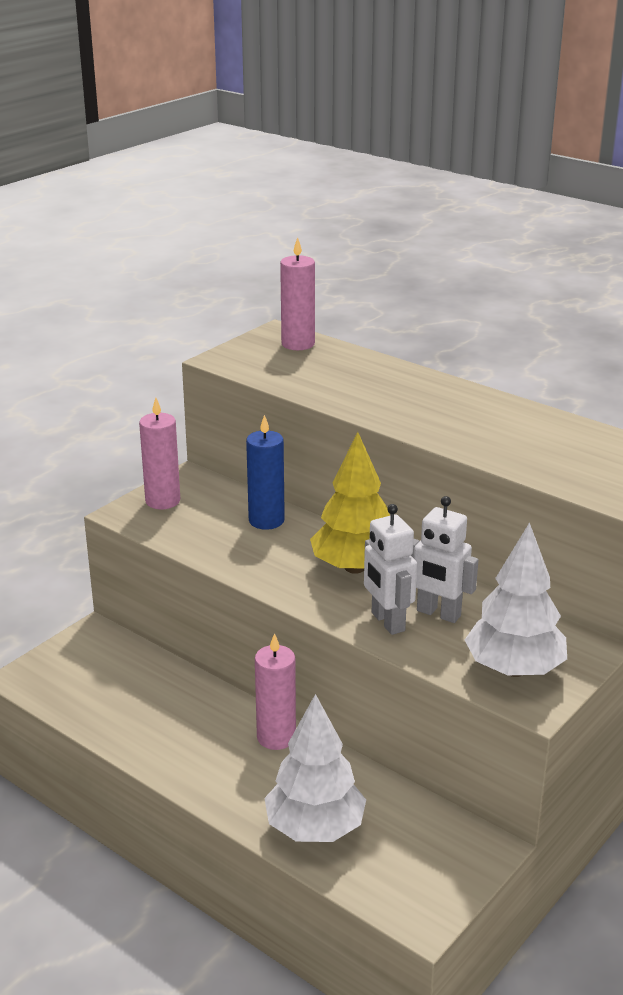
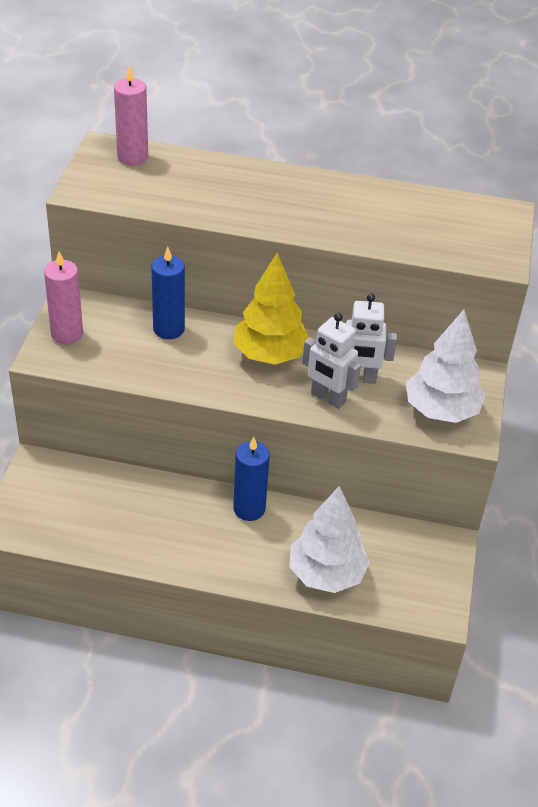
camera: 30 degrees left, 15 degrees up
pink candle [255,633,296,750] -> blue candle [233,437,270,521]

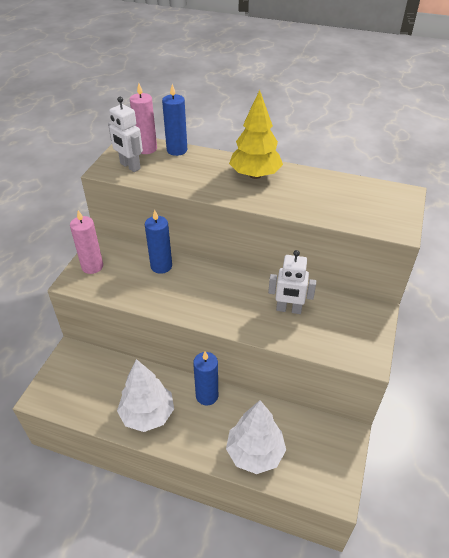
camera: 10 degrees right, 0 degrees up
yellow tree [233,253,309,364] -> yellow tree moved to [229,90,283,179]
white robot [302,313,361,409] -> white robot moved to [108,97,143,172]
white tree [406,310,486,423] -> white tree moved to [117,359,174,432]
none -> blue candle [162,84,187,156]

